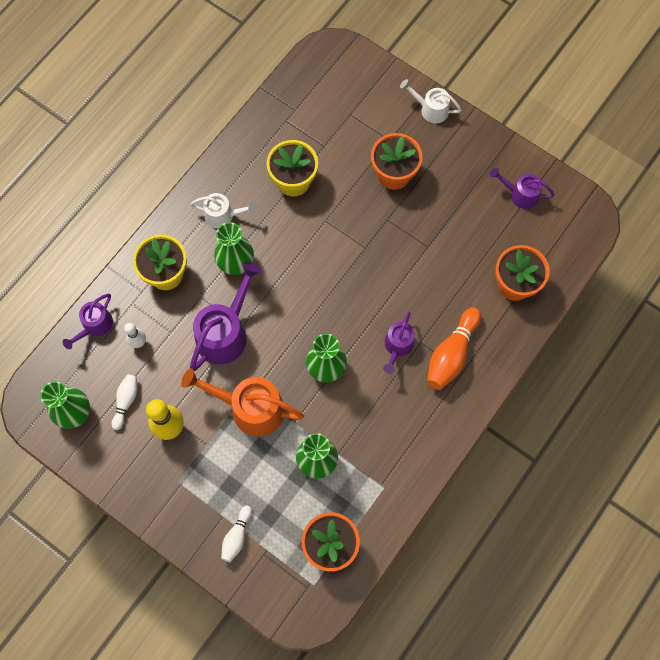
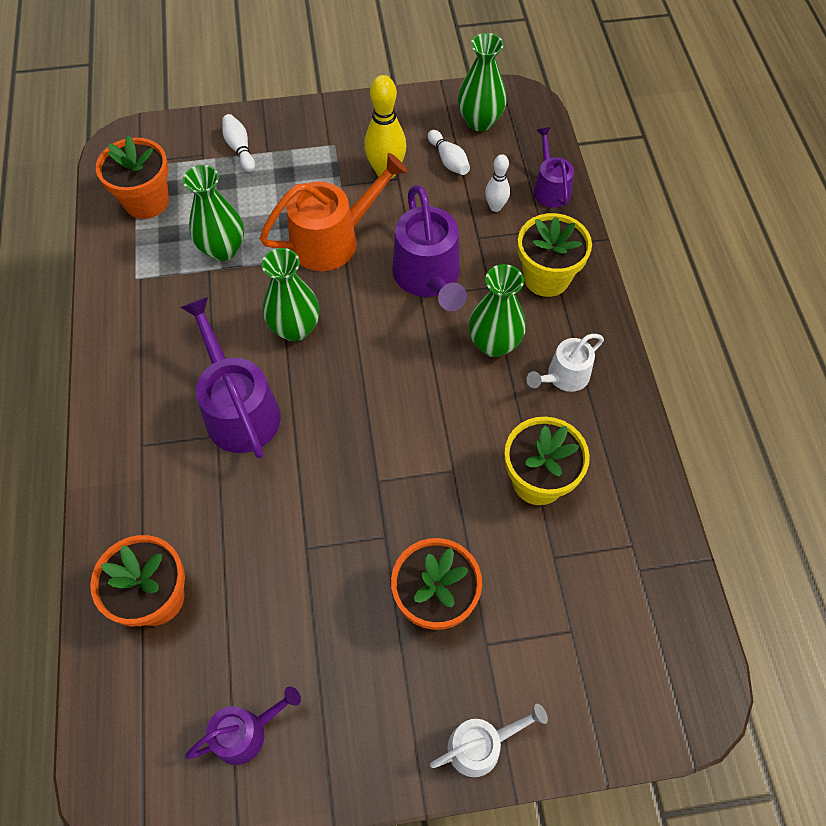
camera: 135 degrees right, 10 degrees down
purple watering can [383,311,415,374] -> purple watering can [180,297,281,459], size x1.72
orange bowling pin [427,307,481,390] -> none

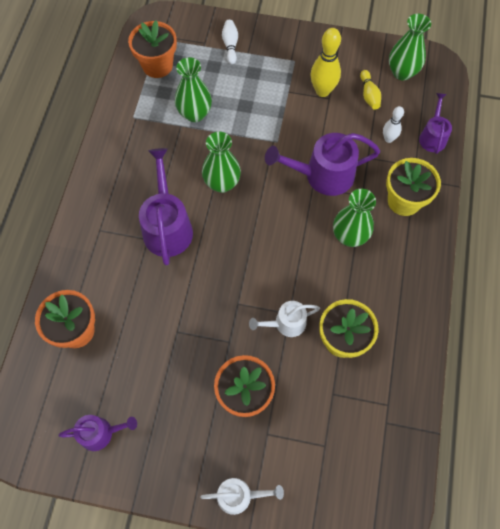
camera: 20 degrees right, 5 degrees up
orange watering can [259,153,408,271] -> none
purple watering can [392,185,467,311] -> purple watering can turned 75 degrees clockwise [265,133,380,196]
white bowling pin [428,130,470,175] -> yellow bowling pin [360,70,381,110]
white watering can [527,334,604,392] -> white watering can moved to [249,301,320,337]

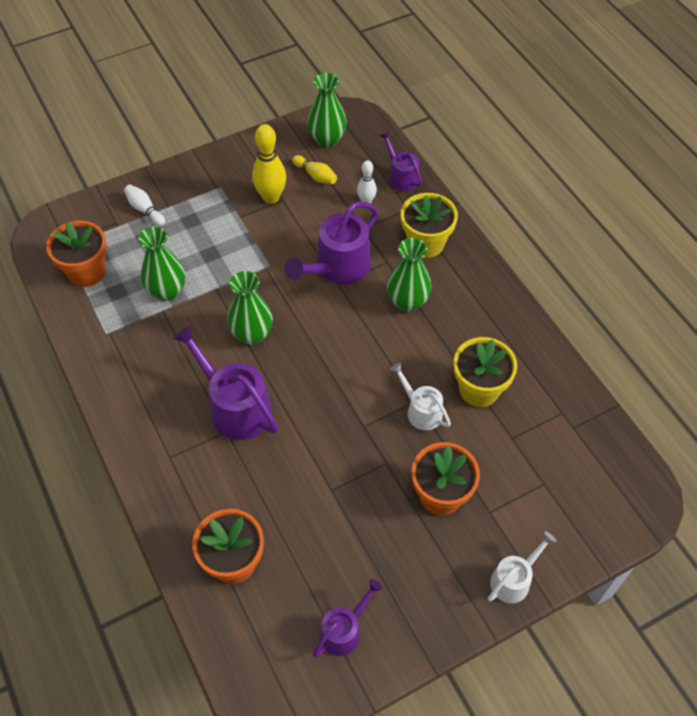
camera: 40 degrees left, 10 degrees down
white watering can [249,301,320,337] -> white watering can turned 105 degrees clockwise [390,363,451,430]

